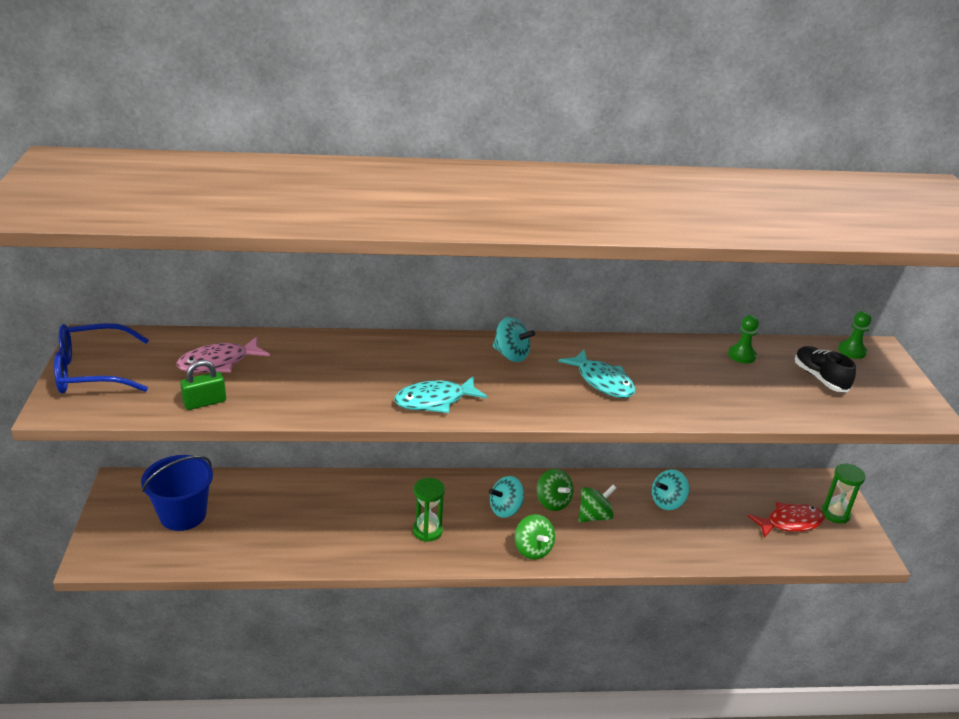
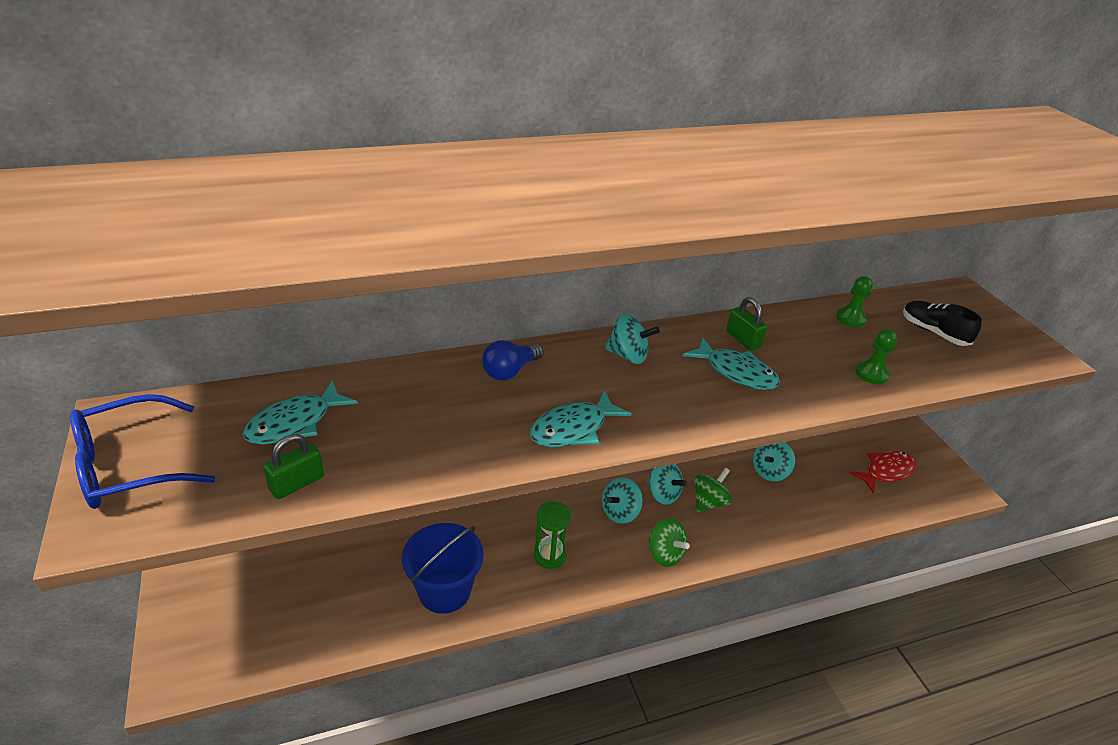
camera: 15 degrees left, 5 degrees up
blue bucket [141,455,213,531] -> blue bucket moved to [402,523,484,614]
pink fish [177,336,270,373] -> turquoise fish [243,380,358,445]
green spinning top [537,469,573,511] -> turquoise spinning top [647,464,687,505]
green hourglass [821,464,866,524] -> none
green pawn [838,311,872,359] -> green pawn moved to [855,329,897,384]
none -> blue light bulb [482,340,544,380]
none -> green padlock [726,297,767,351]

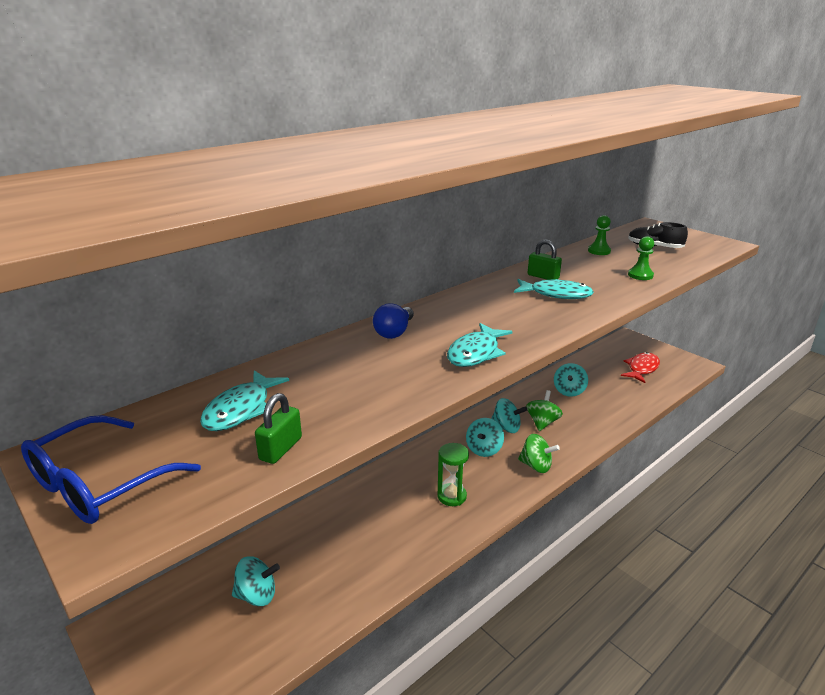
camera: 20 degrees left, 10 degrees down
blue bucket [402,523,484,614] -> none
turquoise spinning top [605,314,660,364] -> turquoise spinning top moved to [232,556,280,606]

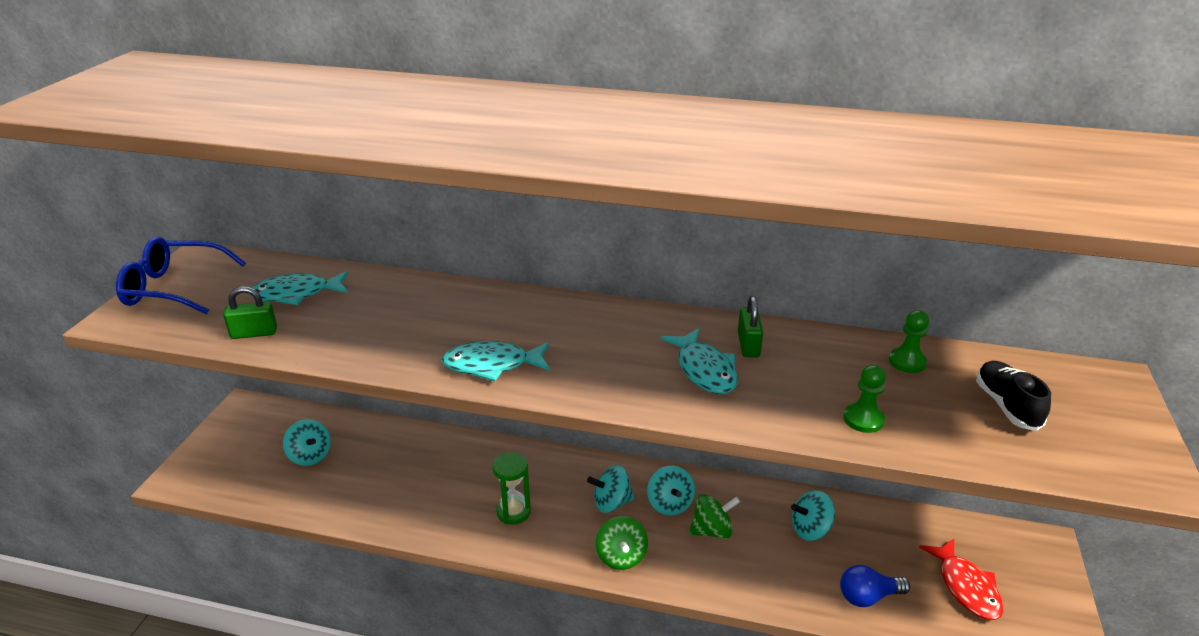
camera: 55 degrees right, 5 degrees up
blue light bulb [373,303,414,339] -> blue light bulb moved to [840,565,910,607]
red fish [621,352,660,383] -> red fish turned 75 degrees clockwise [919,539,1004,620]

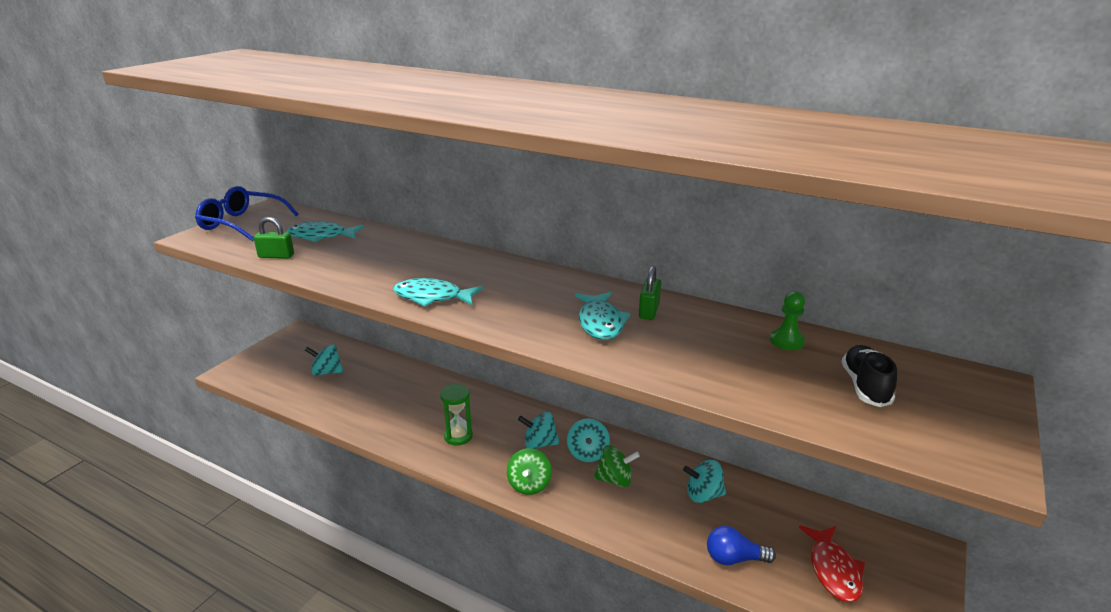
camera: 15 degrees right, 5 degrees down
turquoise spinning top [283,419,331,466] -> turquoise spinning top turned 120 degrees clockwise [305,344,344,376]
green pawn [843,365,886,433] -> none

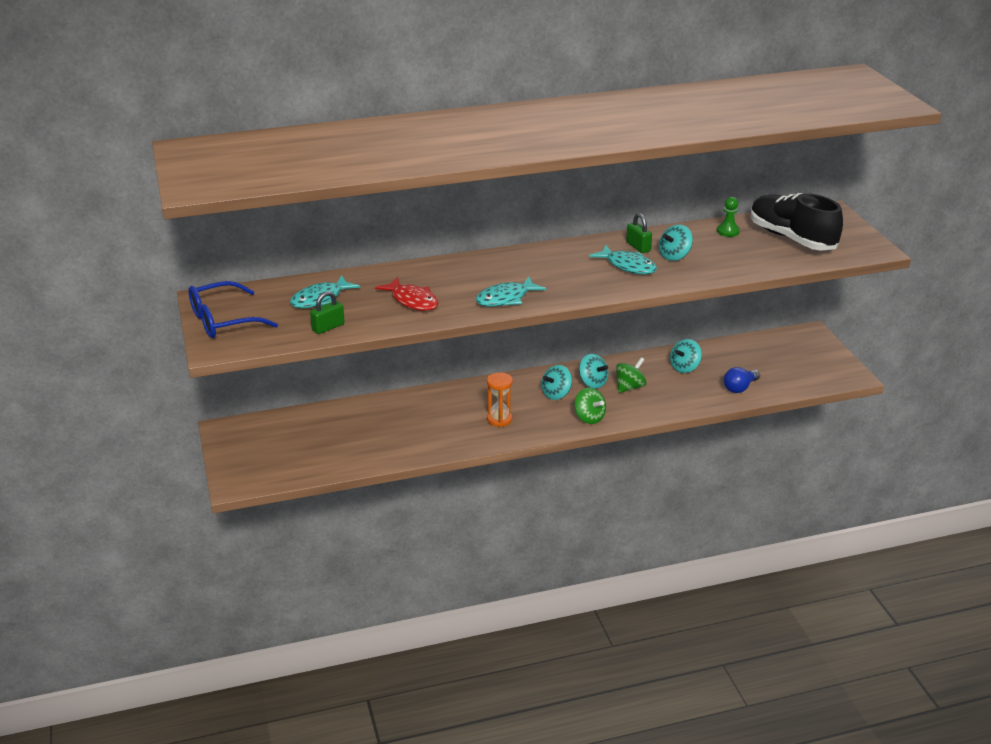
camera: 45 degrees left, 5 degrees up
turquoise spinning top [305,344,344,376] -> turquoise spinning top moved to [659,225,693,261]
green hourglass [440,384,473,445] -> orange hourglass [487,372,513,427]
red fish [799,526,865,602] -> red fish moved to [375,277,439,311]
black shoe [842,345,897,407] -> black shoe [750,193,843,251], size x1.87

